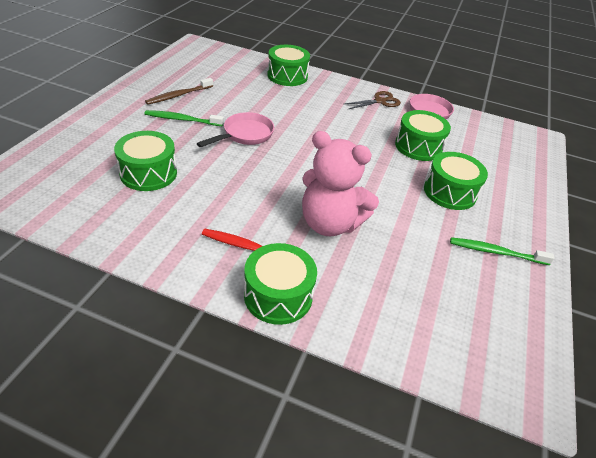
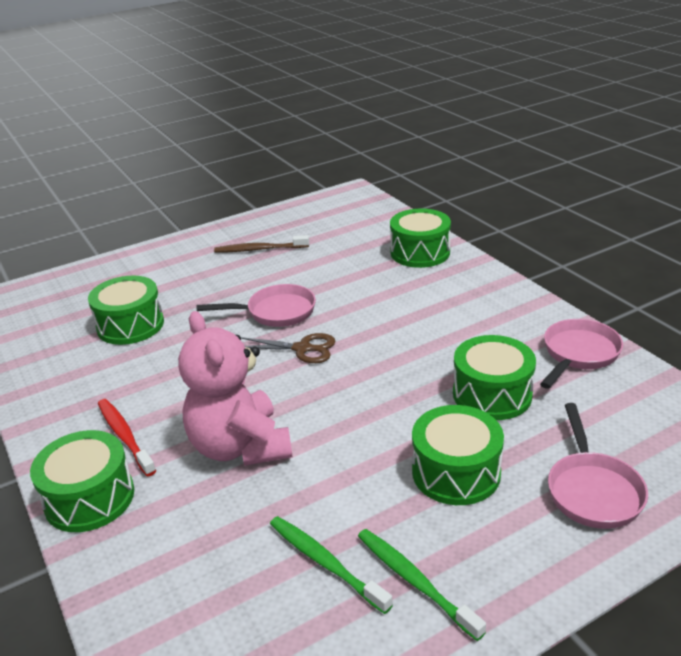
camera: 45 degrees right, 10 degrees down
green toothbrush [145,110,224,126] -> green toothbrush moved to [270,516,393,614]
brown scissors [345,91,401,109] -> brown scissors moved to [241,333,336,363]
none -> pink pan [548,403,648,529]

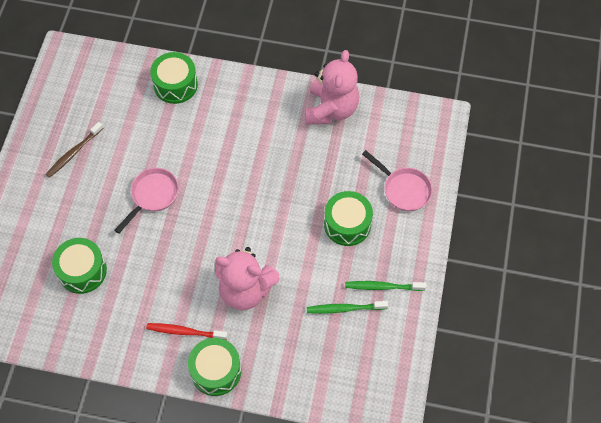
camera: 50 degrees left, 30 degrees up
brown scissors [241,333,336,363] -> none
green drum [453,335,536,420] -> none
pink pan [540,319,623,389] -> pink teddy bear [305,50,359,124]

